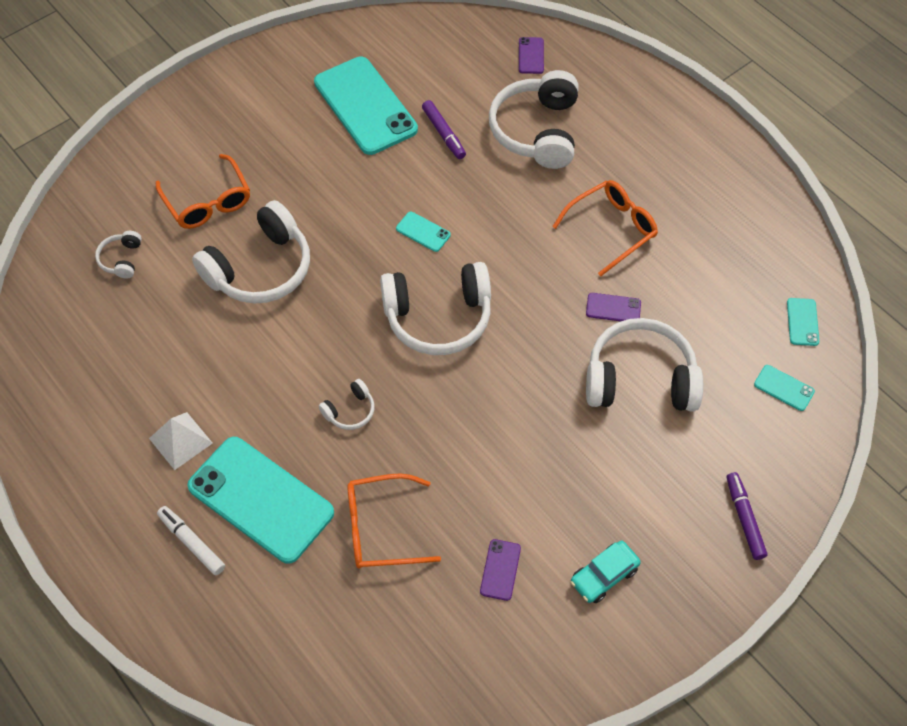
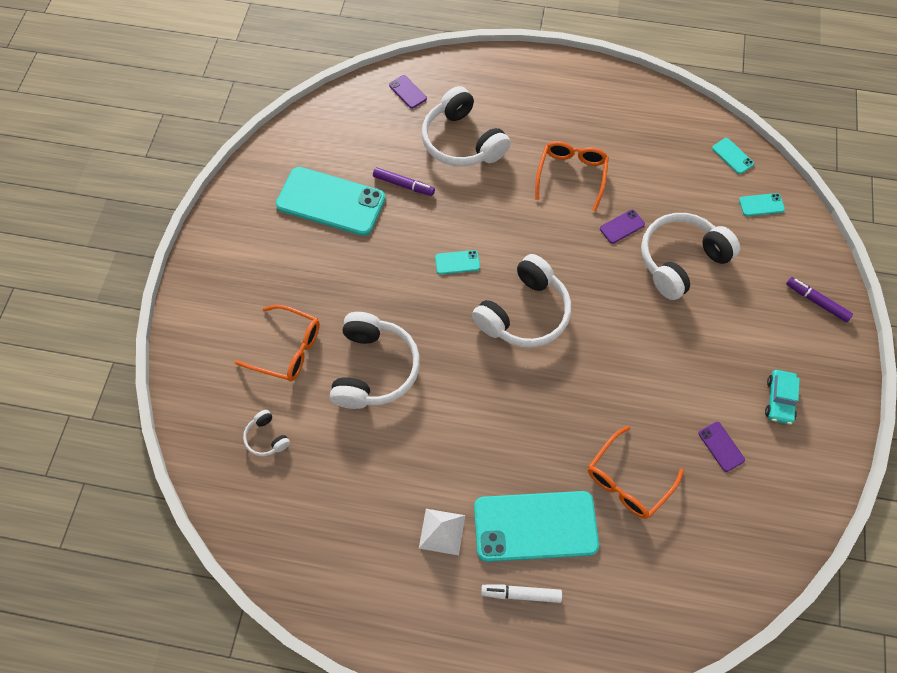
camera: 40 degrees left, 5 degrees up
white headphones [319,379,375,430] -> none

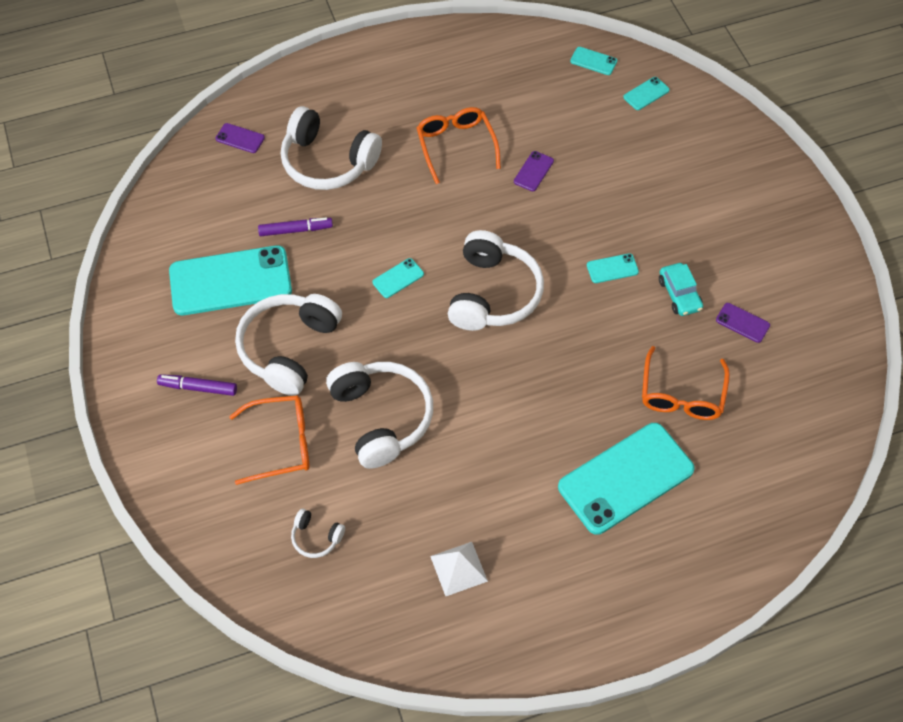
camera: 30 degrees left, 5 degrees down
white pyramid [419,509,465,555] -> white pyramid moved to [430,542,488,596]
white marker [481,585,562,603] -> none
white headphones [641,213,740,300] -> white headphones moved to [235,294,342,396]
turquoise car [765,370,800,425] -> turquoise car moved to [659,263,703,316]
purple marker [786,277,853,322] -> purple marker moved to [157,374,237,396]
none -> turquoise phone [587,253,639,283]

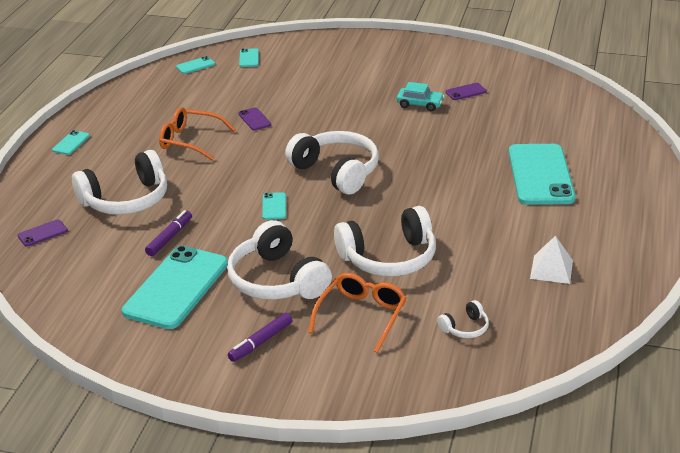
camera: 55 degrees left, 25 degrees down
white headphones [326,362,433,469] -> white headphones turned 150 degrees clockwise [334,206,436,277]
turquoise phone [587,253,639,283] -> turquoise phone moved to [52,130,90,155]
orange glasses [642,346,730,420] -> none

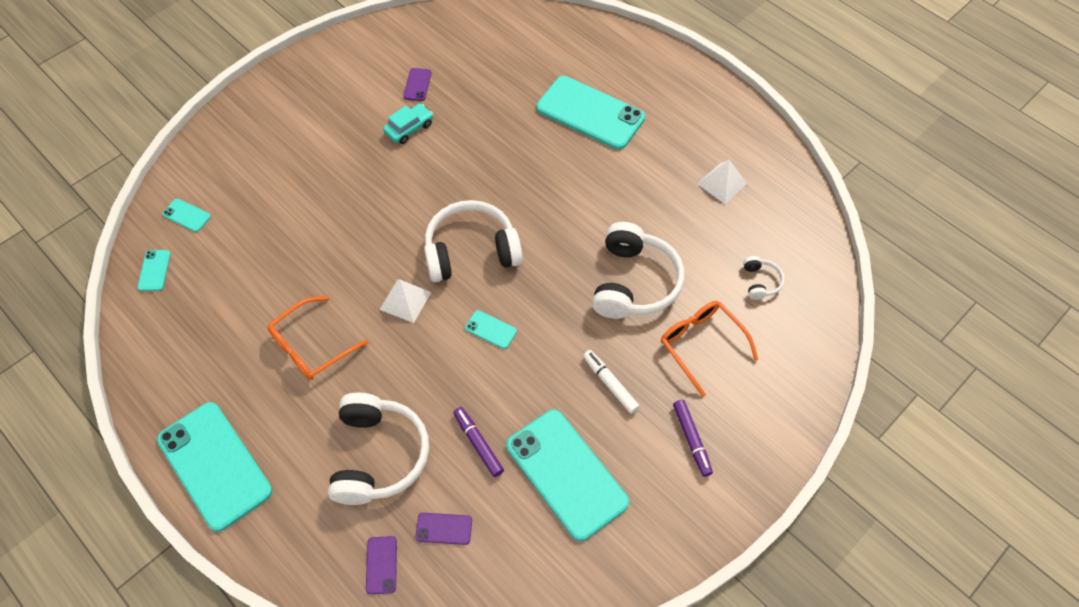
camera: 60 degrees left, 25 degrees up
turquoise phone [52,130,90,155] -> turquoise phone [157,402,272,532], size x2.41
white headphones [227,220,332,300] -> white marker [583,350,640,414]
purple phone [238,108,271,130] -> purple phone moved to [415,513,472,545]
none -> white pyramid [379,279,431,323]

